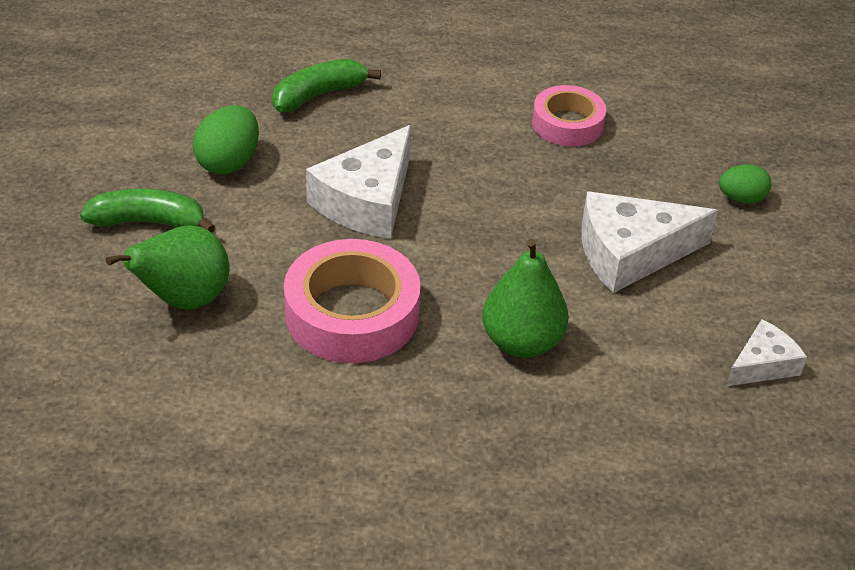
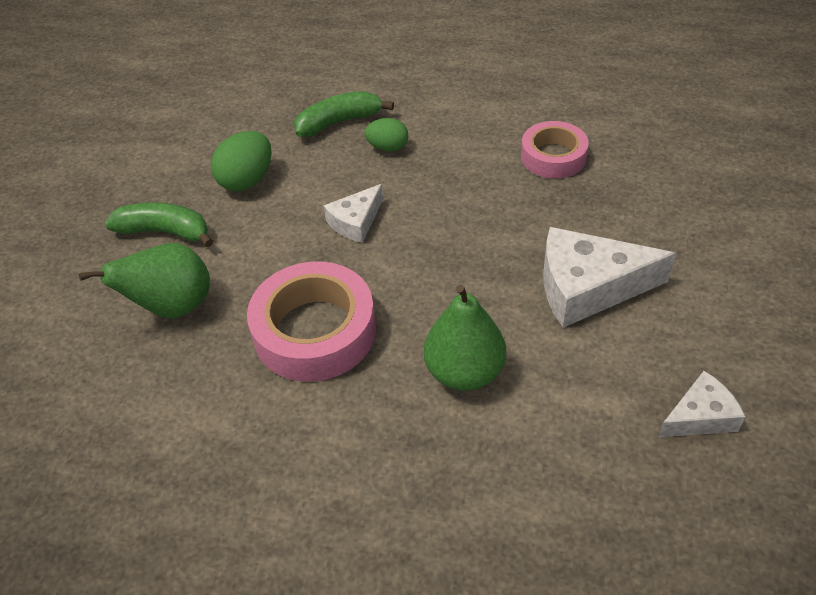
camera: 15 degrees right, 5 degrees up
white cheese [306,125,411,239] -> white cheese [324,184,383,243], size x0.56
green egg [719,164,771,204] -> green egg moved to [364,118,408,152]

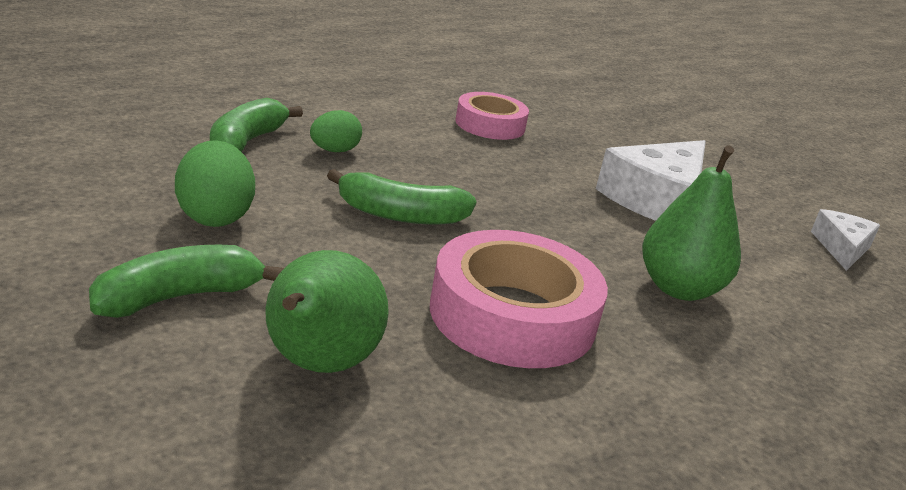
camera: 55 degrees left, 20 degrees down
white cheese [324,184,383,243] -> green banana [327,169,477,224]

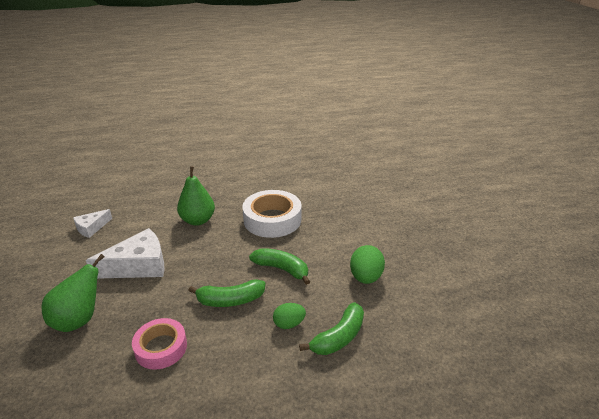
camera: 150 degrees left, 5 degrees up
green banana [89,245,284,318] -> green banana moved to [188,279,265,307]
green pear [265,250,389,373] -> green pear moved to [41,254,105,332]
pink tape [430,230,608,368] -> white tape [242,190,301,238]

